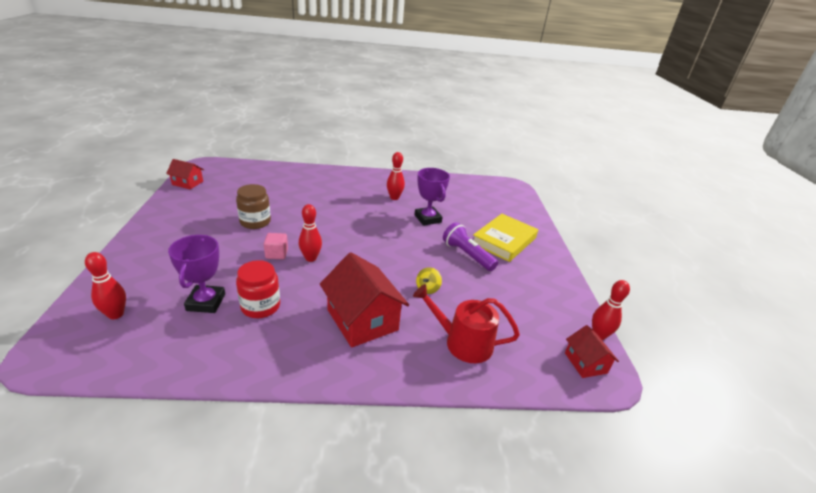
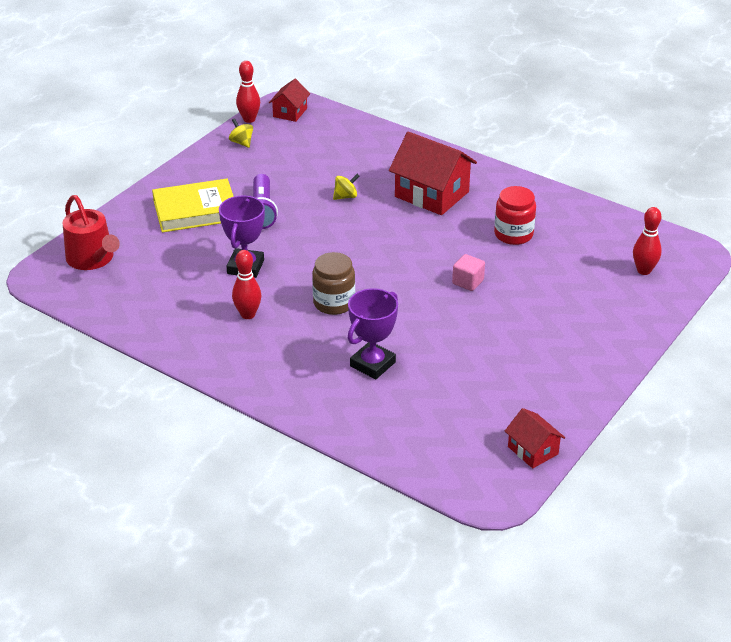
camera: 140 degrees left, 5 degrees up
purple trophy [168,235,225,313] -> purple trophy moved to [348,288,398,379]
brown jar [236,184,271,229] -> brown jar moved to [312,252,355,315]
red bowling pin [299,204,322,262] -> none
red house [320,252,409,348] -> red house turned 60 degrees counterclockwise [389,132,477,215]
red watering can [413,284,520,363] -> red watering can moved to [63,195,120,270]
none -> yellow spinning top [229,118,253,148]

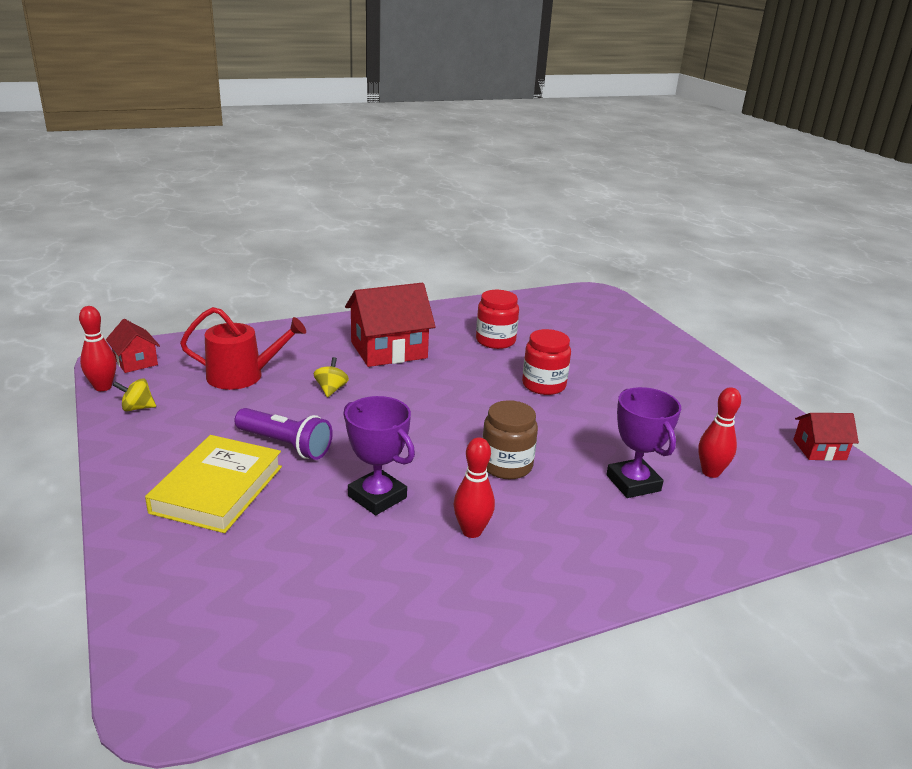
camera: 60 degrees left, 10 degrees down
red watering can [63,195,120,270] -> red watering can moved to [180,307,306,390]
pink cube [452,254,485,291] -> red jar [522,329,571,395]
red bowling pin [633,207,662,275] -> red bowling pin moved to [698,387,741,478]

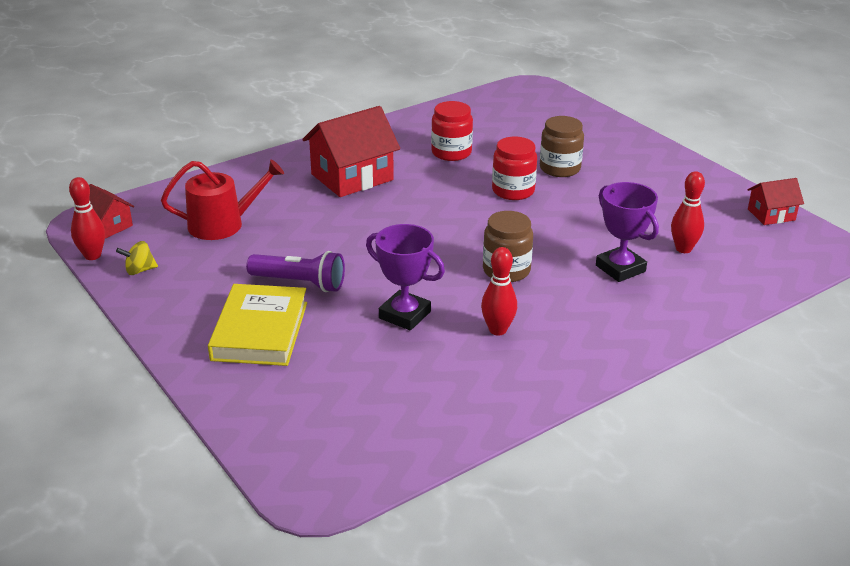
camera: 10 degrees left, 5 degrees up
yellow spinning top [314,357,349,397] -> none
none -> brown jar [540,116,584,177]

